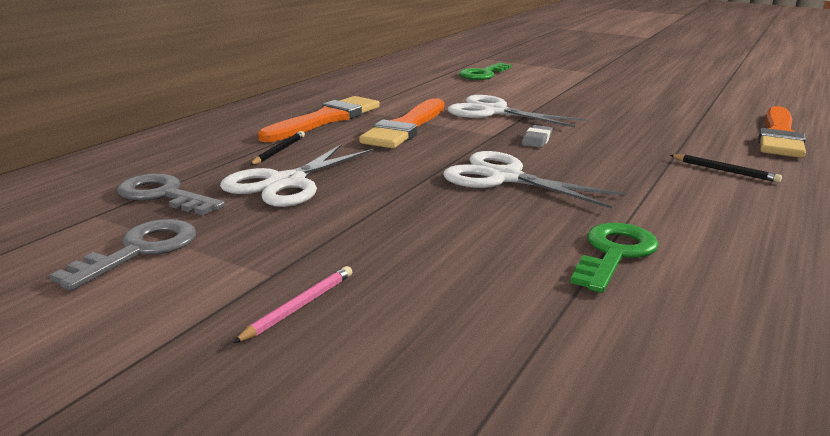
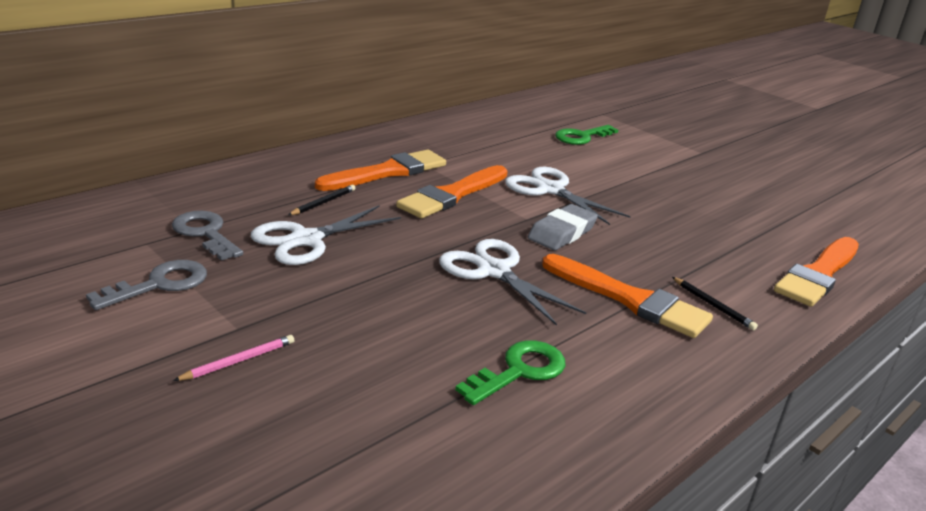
camera: 15 degrees right, 5 degrees up
grey eraser [522,125,553,148] -> grey eraser [528,204,598,250], size x1.76
none -> orange brush [542,254,713,338]

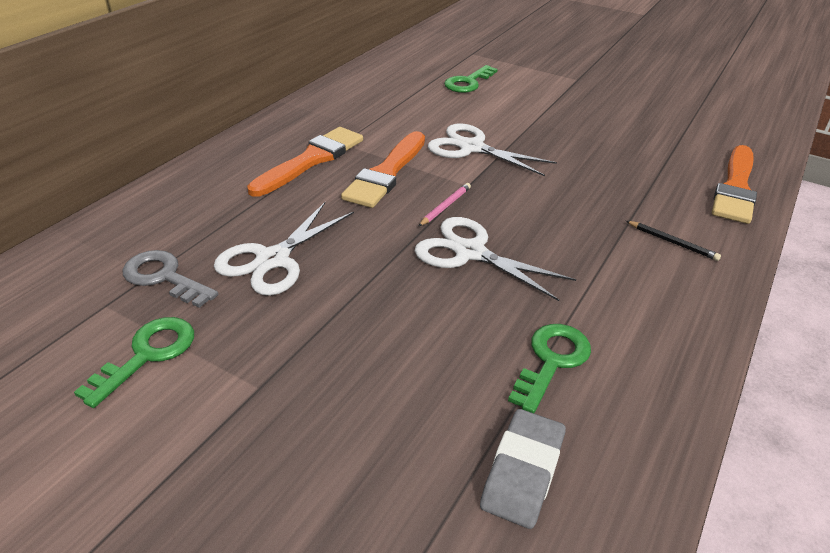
camera: 15 degrees left, 10 degrees up
grey key [86,260,207,310] -> green key [74,317,194,408]
pink pencil [173,335,294,381] -> pink pencil moved to [418,183,471,227]
black pencil [288,185,355,215] -> none
grey eraser [528,204,598,250] -> grey eraser moved to [480,409,566,529]
orange brush [542,254,713,338] -> none

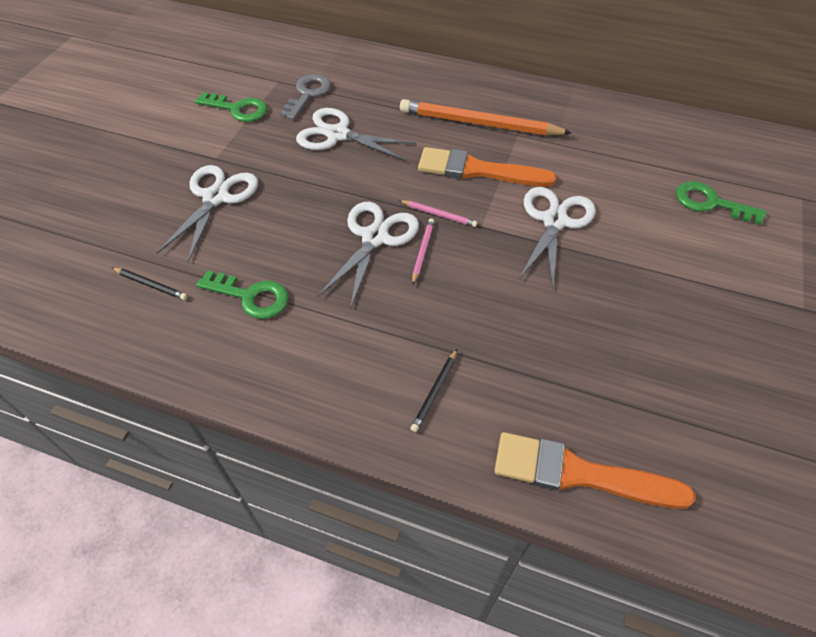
camera: 80 degrees right, 15 degrees up
orange brush [247,127,363,197] -> orange pencil [400,99,572,135]
grey eraser [480,409,566,529] -> black pencil [112,268,188,300]
none -> white scissors [157,165,258,262]
none -> pink pencil [412,218,435,285]

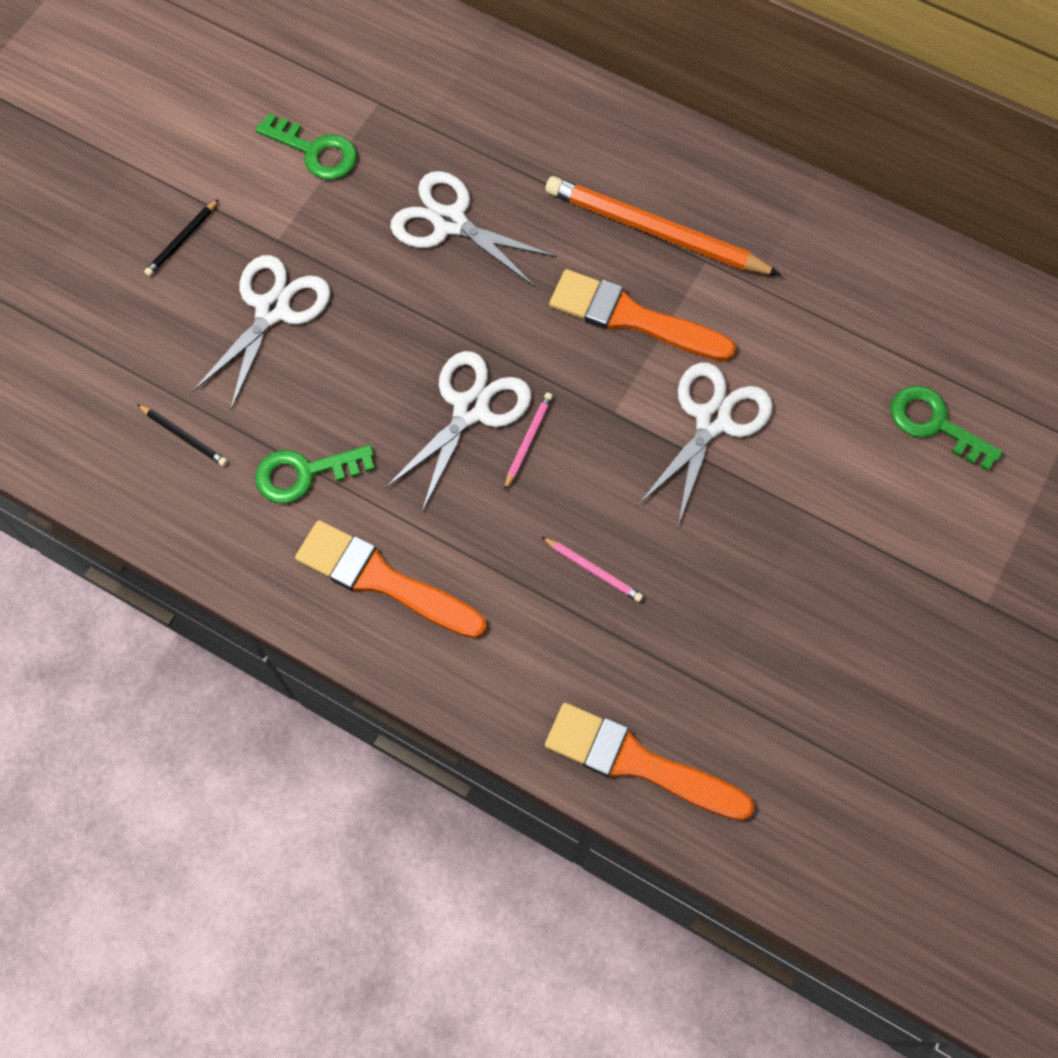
camera: 10 degrees right, 15 degrees up
green key [196,270,289,319] -> green key turned 135 degrees clockwise [255,445,375,503]
grey key [280,74,331,120] -> none
pink pencil [399,200,477,227] -> pink pencil moved to [542,537,643,602]
black pencil [411,349,457,432] -> black pencil moved to [144,199,219,276]
none -> orange brush [295,520,487,639]

